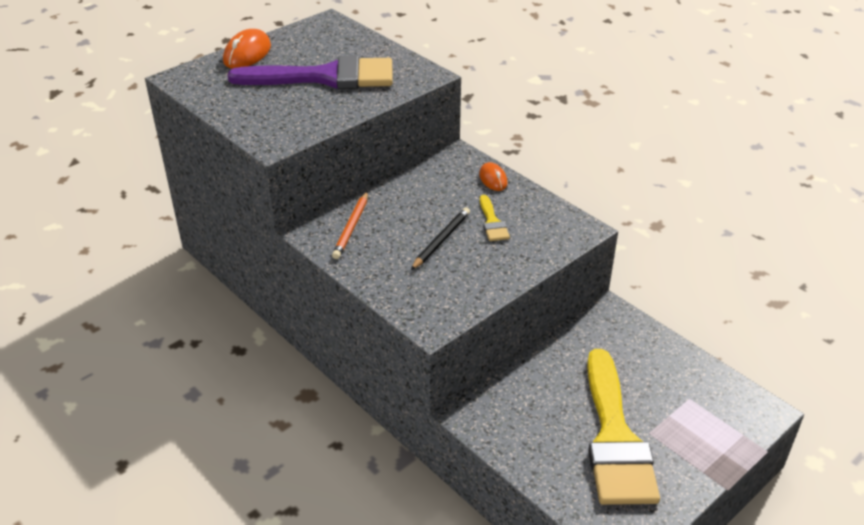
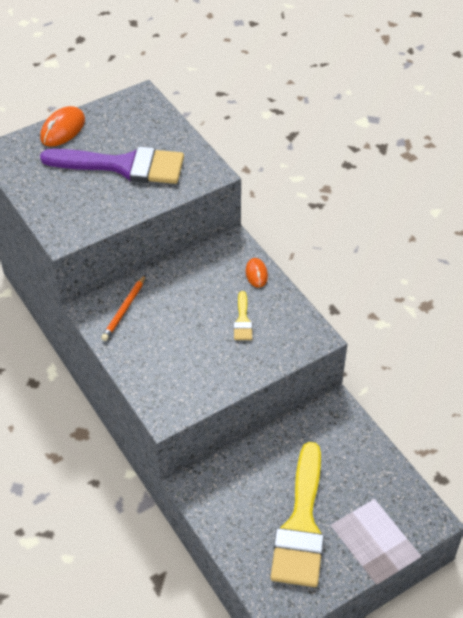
camera: 10 degrees right, 10 degrees up
black pencil [411,207,470,270] -> none

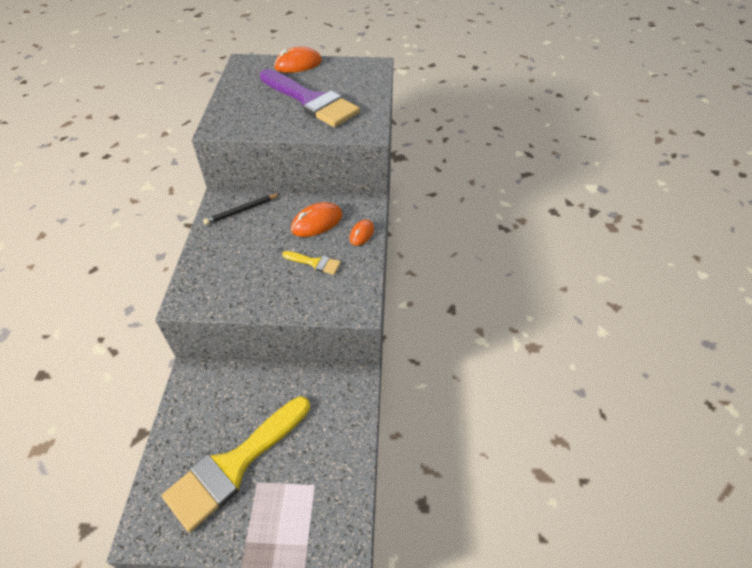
camera: 35 degrees right, 0 degrees up
orange pencil [101,275,146,341] -> black pencil [203,194,280,225]
yellow brush [234,291,252,340] -> yellow brush turned 105 degrees counterclockwise [282,251,341,275]
none -> orange mouse [291,202,342,237]

